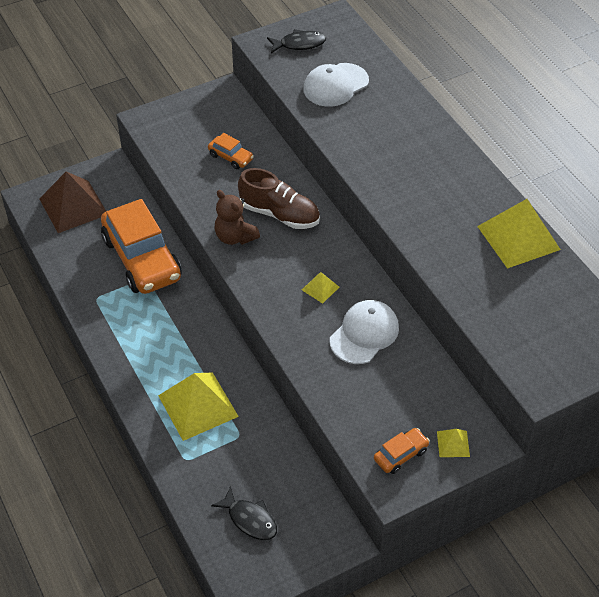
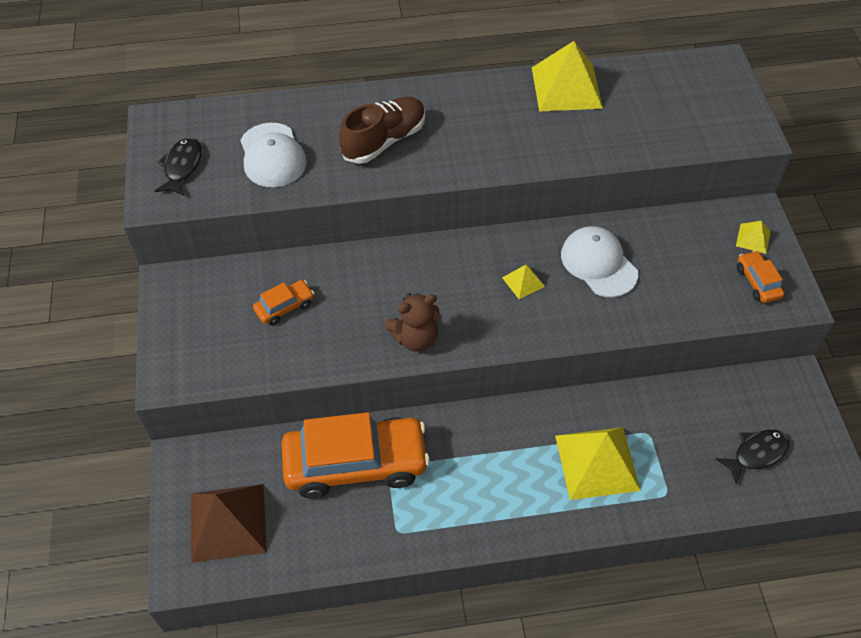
camera: 70 degrees left, 5 degrees up
brown shoe [238,168,320,229] -> brown shoe moved to [339,96,425,164]

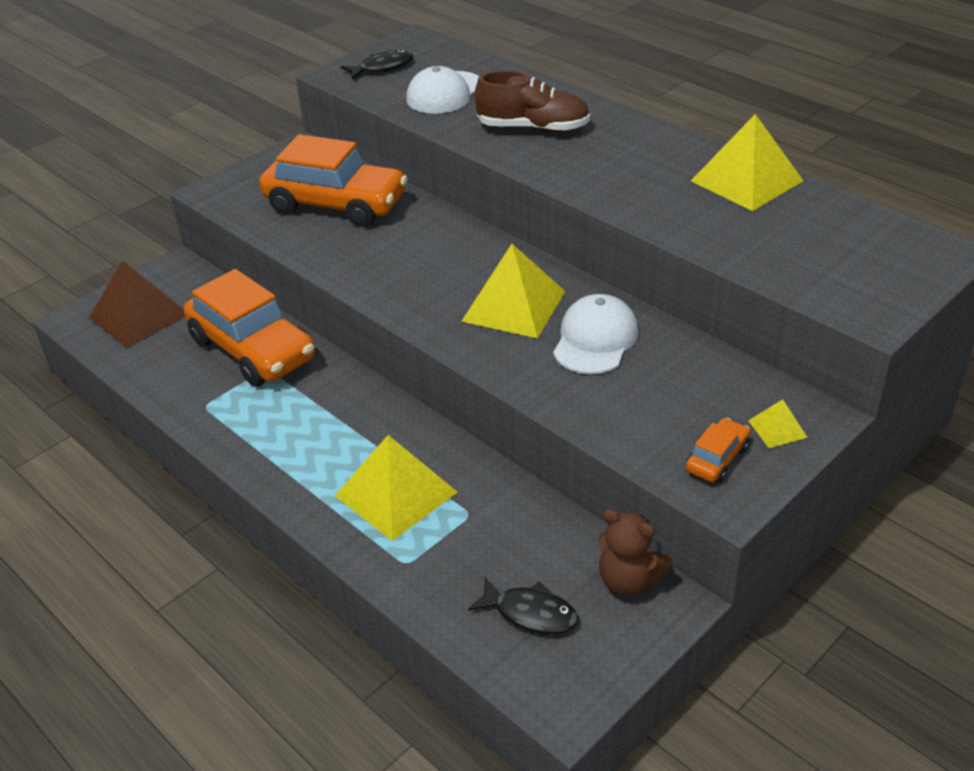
camera: 55 degrees right, 15 degrees down
orange car [253,280,314,325] -> orange car [259,134,408,227], size x2.32
brown teddy bear [385,293,439,352] -> brown teddy bear moved to [598,509,672,596]
yellow pyramid [502,265,545,299] -> yellow pyramid [461,244,566,339], size x2.17

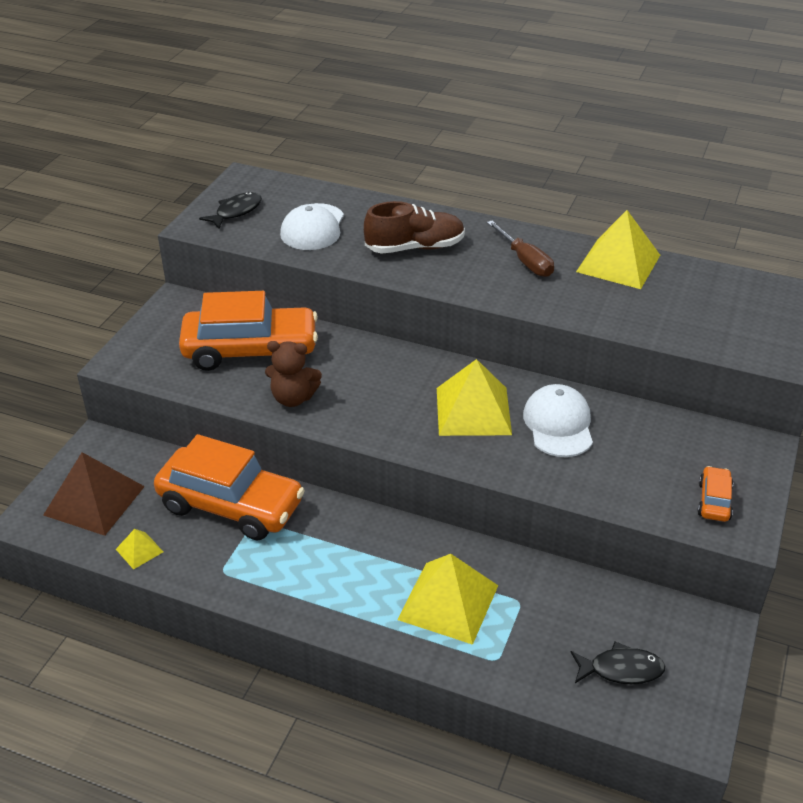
camera: 25 degrees left, 0 degrees up
brown teddy bear [598,509,672,596] -> brown teddy bear moved to [265,341,322,407]
yellow pyramid [748,399,808,448] -> yellow pyramid moved to [116,529,163,570]
none -> brown screwdriver [487,220,554,277]

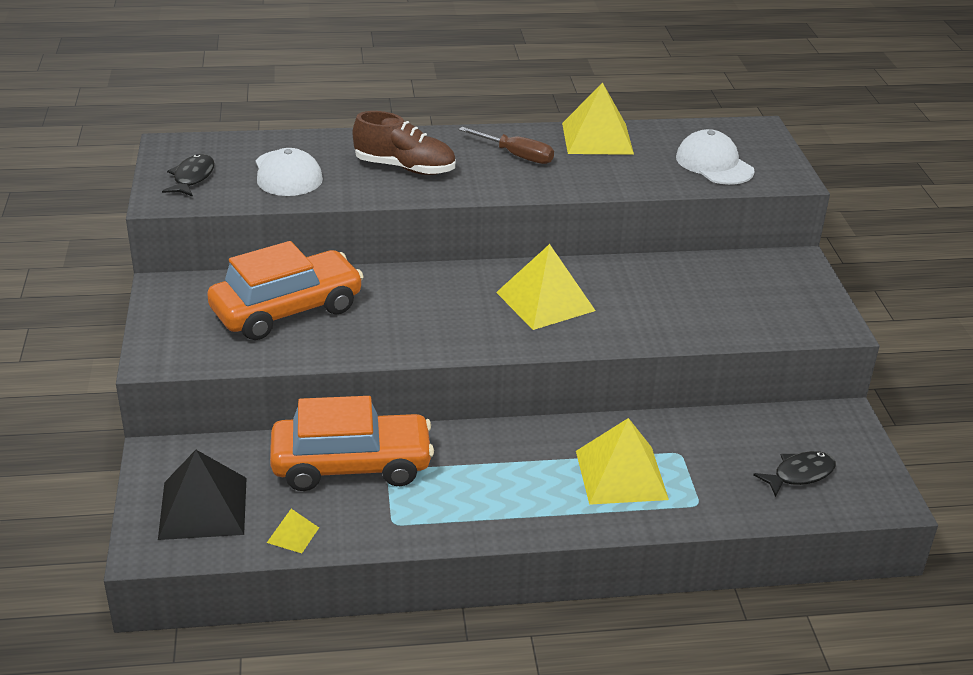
camera: 30 degrees left, 5 degrees down
brown pyramid [43,452,145,536] -> black pyramid [158,450,247,540]
brown teddy bear [265,341,322,407] -> none
brown shoe [364,201,465,254] -> brown shoe turned 60 degrees clockwise [353,111,455,175]
white cap [523,384,593,457] -> white cap moved to [676,129,755,185]
orange car [697,466,733,522] -> none

